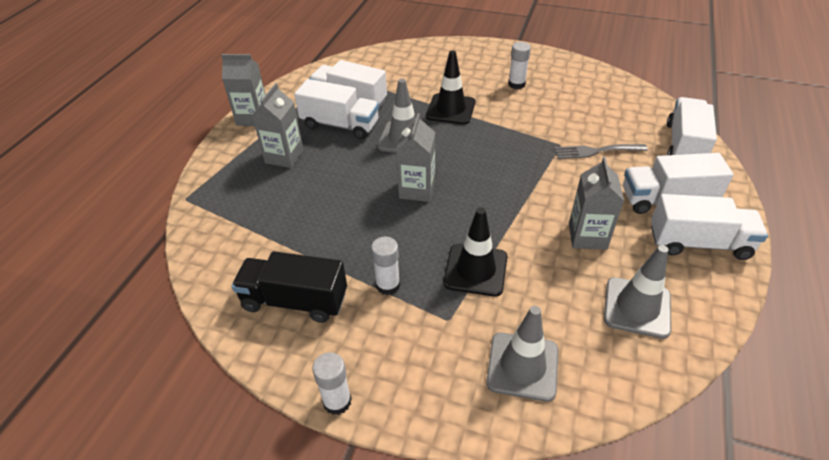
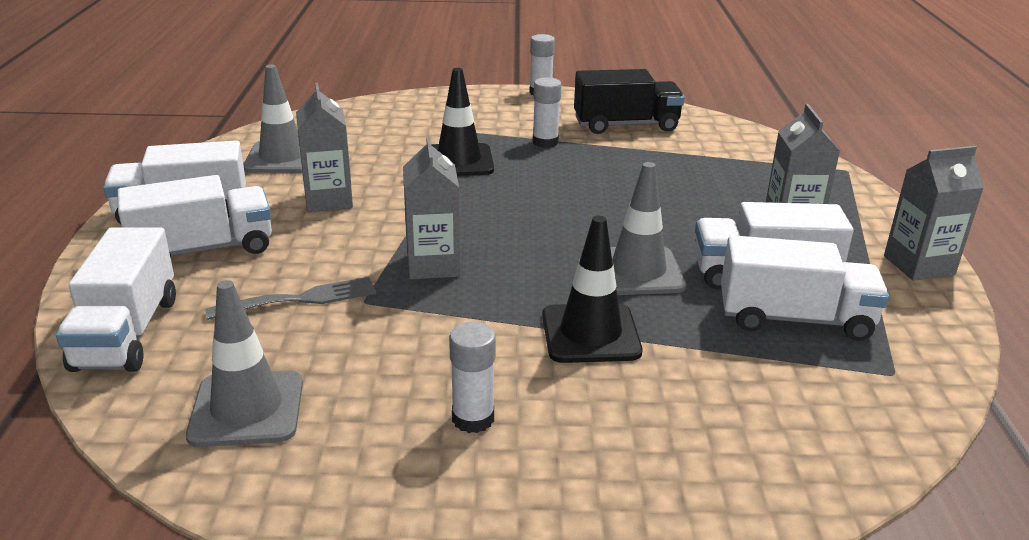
camera: 160 degrees right, 15 degrees down
grey carton [396,113,435,202] -> grey carton moved to [403,135,460,279]
grey traffic cone [486,306,558,402] -> grey traffic cone moved to [186,280,303,447]

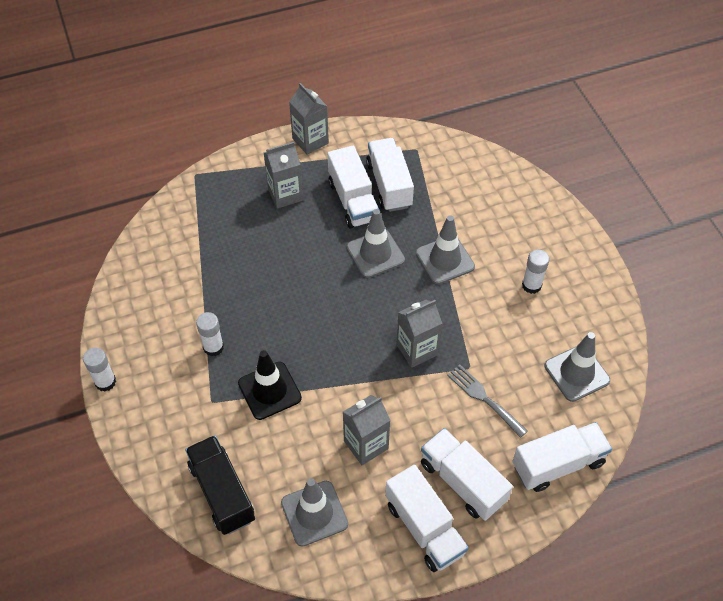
camera: 110 degrees left, 25 degrees up
black traffic cone [542,216,642,363] -> grey traffic cone [416,215,475,284]
black truck [574,69,685,134] -> black truck moved to [185,435,255,535]

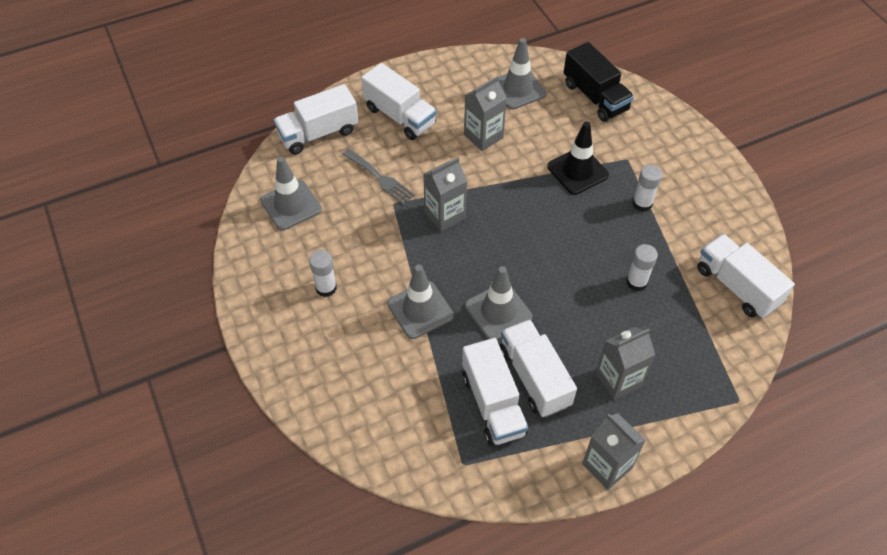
camera: 175 degrees right, 0 degrees up
white glue stick [83,348,116,392] -> white glue stick moved to [626,244,658,291]
white truck [385,465,469,572] -> white truck moved to [697,234,795,318]

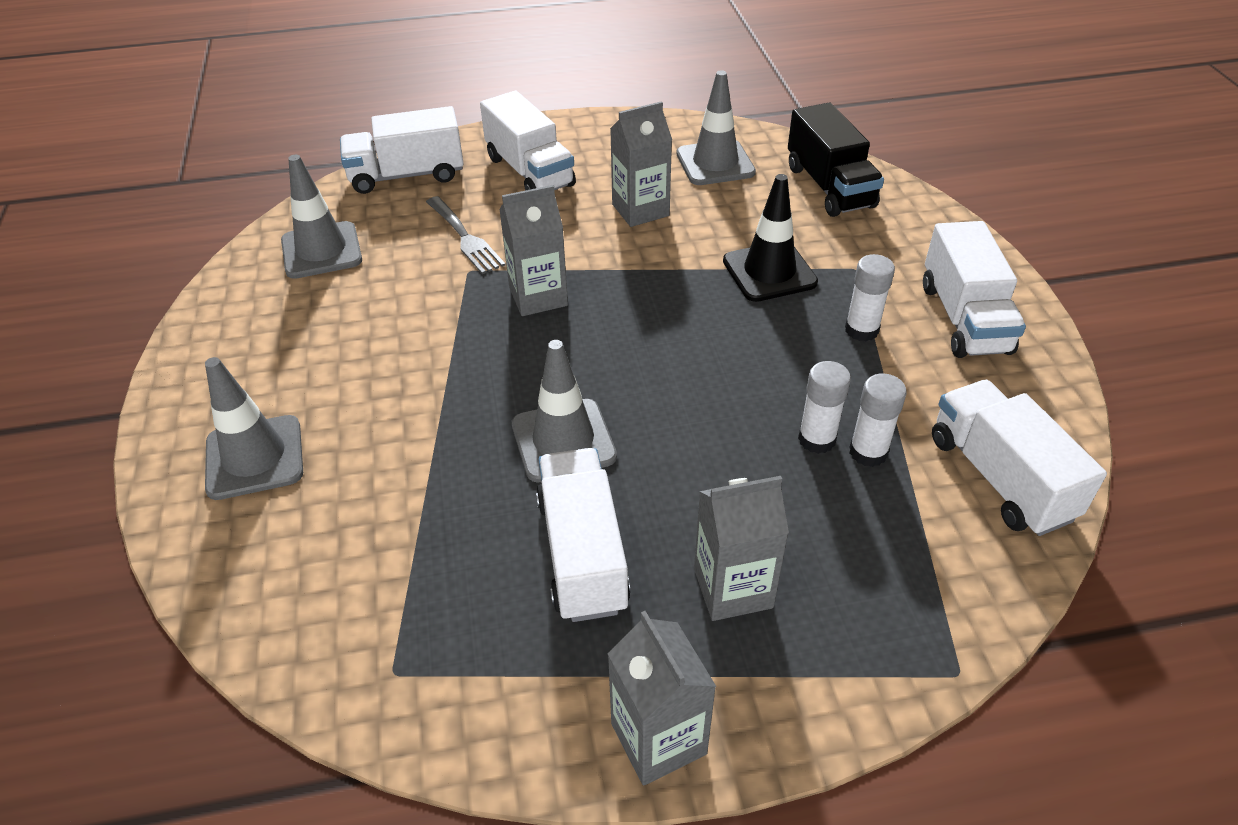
camera: 15 degrees right, 10 degrees down
white glue stick [309,250,337,297] -> white glue stick moved to [849,373,907,467]
grey traffic cone [387,265,454,339] -> grey traffic cone moved to [205,357,303,500]
white truck [462,338,528,446] -> white truck moved to [923,221,1026,358]

